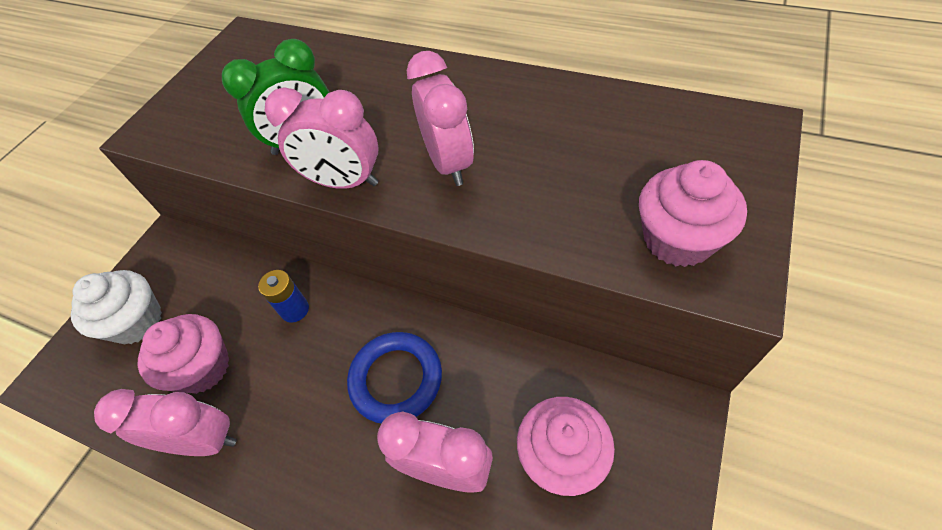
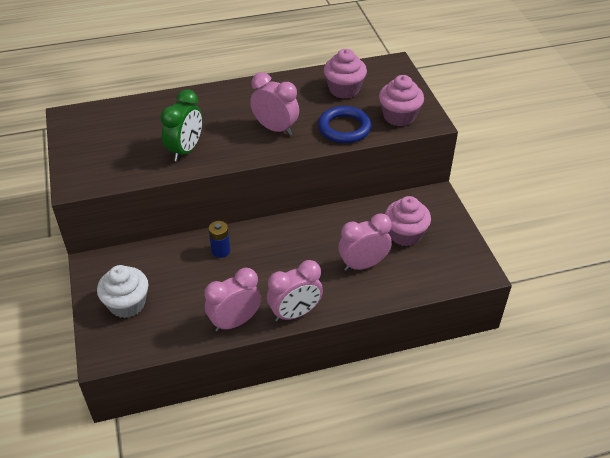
camera: 45 degrees left, 10 degrees down
pink cupcake [138,314,229,394] -> pink cupcake moved to [324,49,367,99]
pink clock [265,87,379,189] -> pink clock moved to [267,260,323,322]
blue ring [347,332,442,423] -> blue ring moved to [318,106,372,143]

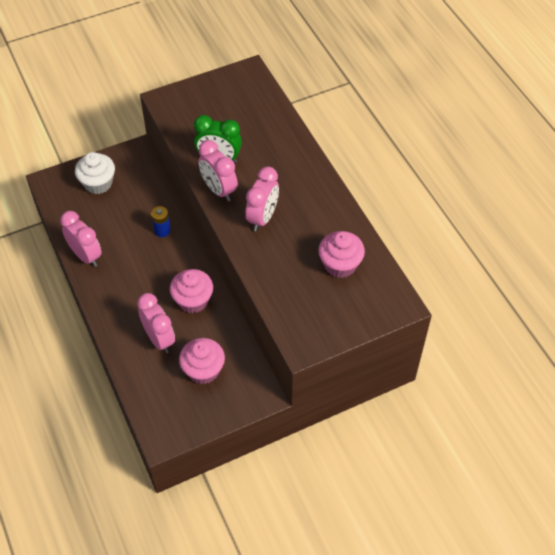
camera: 80 degrees right, 10 degrees up
pink clock [267,260,323,322] -> pink clock moved to [198,140,238,201]
blue ring [318,106,372,143] -> none
pink cupcake [379,75,424,126] -> pink cupcake moved to [170,269,213,313]

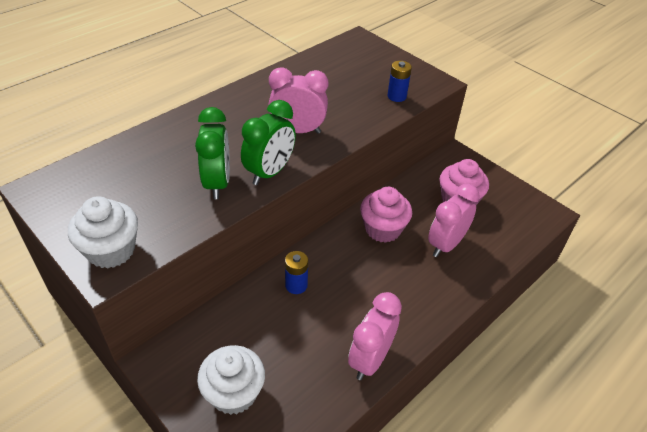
camera: 110 degrees left, 10 degrees down
pink clock [198,140,238,201] -> green clock [241,100,296,185]
pink cupcake [318,231,365,278] -> none
none -> white cupcake [68,197,138,269]
none -> blue battery [387,61,412,102]

